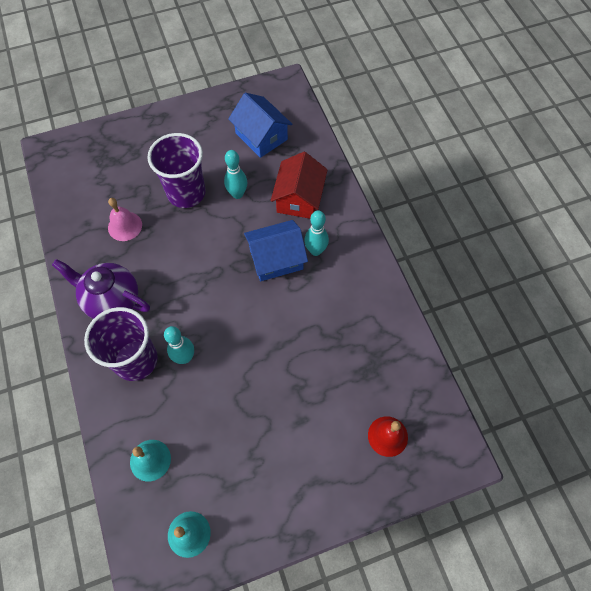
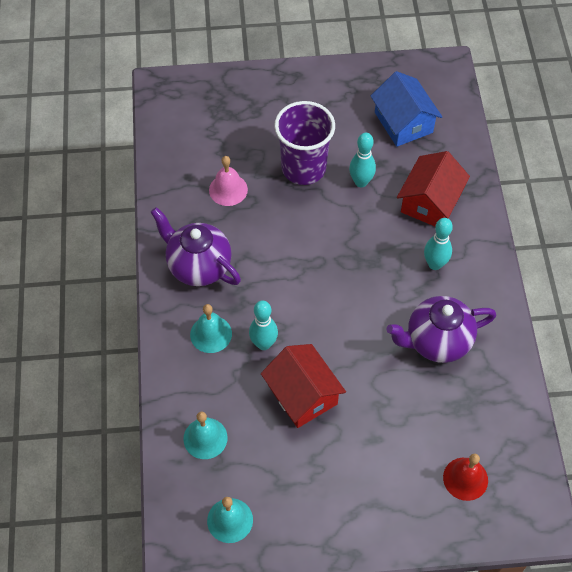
camera: 15 degrees right, 5 degrees down
purple cup [84,307,158,381] -> turquoise bell [190,304,232,353]
blue house [244,220,308,281] -> none
none -> red house [261,344,346,428]
none -> purple teapot [386,296,496,363]

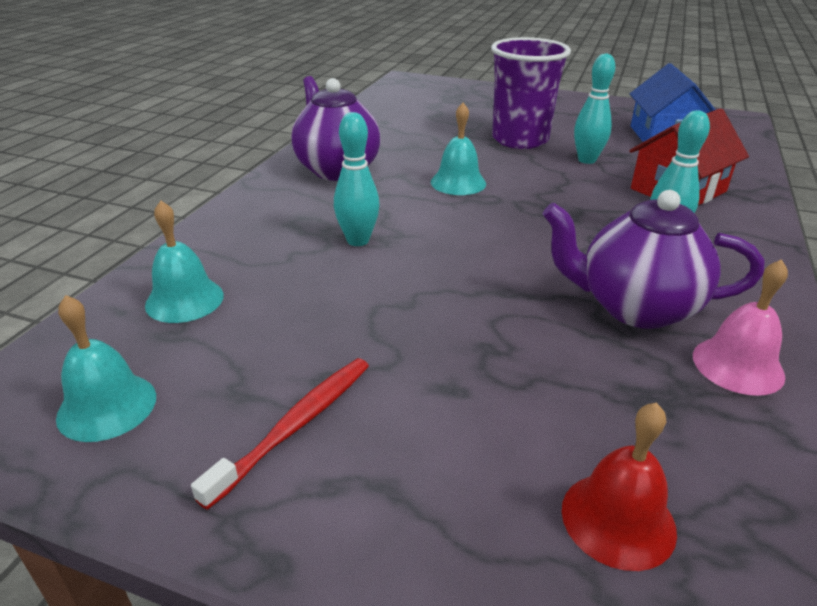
camera: 25 degrees right, 25 degrees down
turquoise bell [190,304,232,353] -> turquoise bell moved to [431,103,486,195]
pink bell [209,156,248,206] -> pink bell moved to [693,259,788,396]
red house [261,344,346,428] -> none
none -> red toothbrush [191,358,369,510]

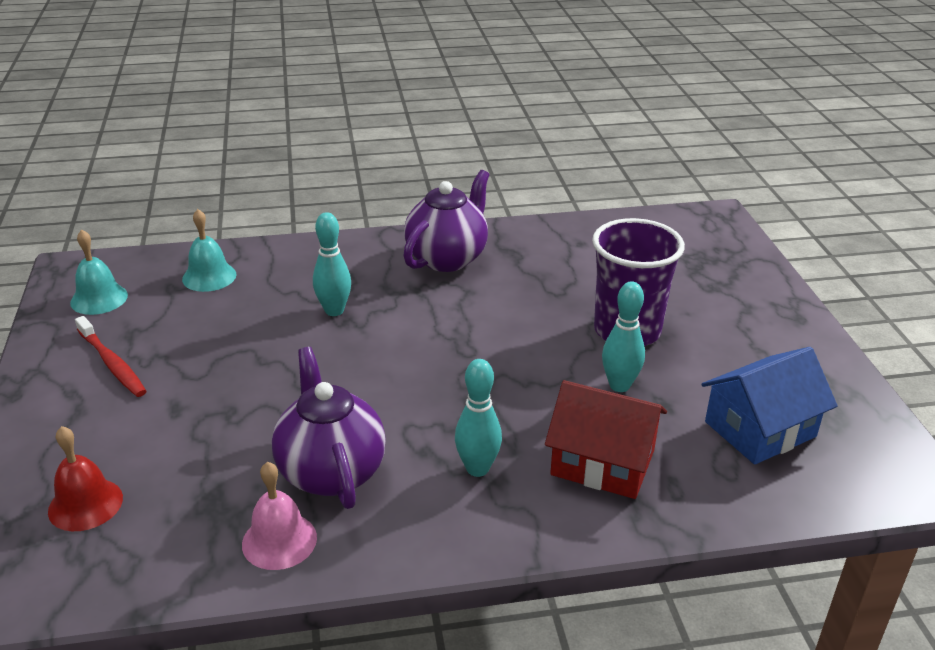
camera: 60 degrees right, 0 degrees up
red toothbrush [191,358,369,510] -> red toothbrush turned 45 degrees clockwise [75,316,147,397]
turquoise bell [431,103,486,195] -> none

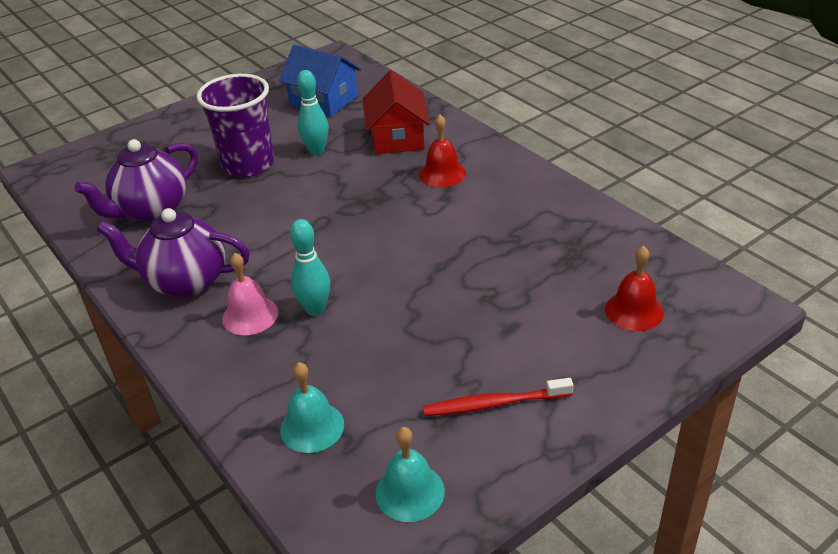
camera: 115 degrees left, 5 degrees up
red toothbrush [75,316,147,397] -> red toothbrush turned 120 degrees counterclockwise [423,378,573,416]
pink bell [242,462,317,570] -> pink bell moved to [222,253,278,335]
purple teapot [272,347,386,509] -> purple teapot moved to [74,139,198,222]
turquoise bowling pin [455,359,502,477] -> red bell [419,115,466,188]

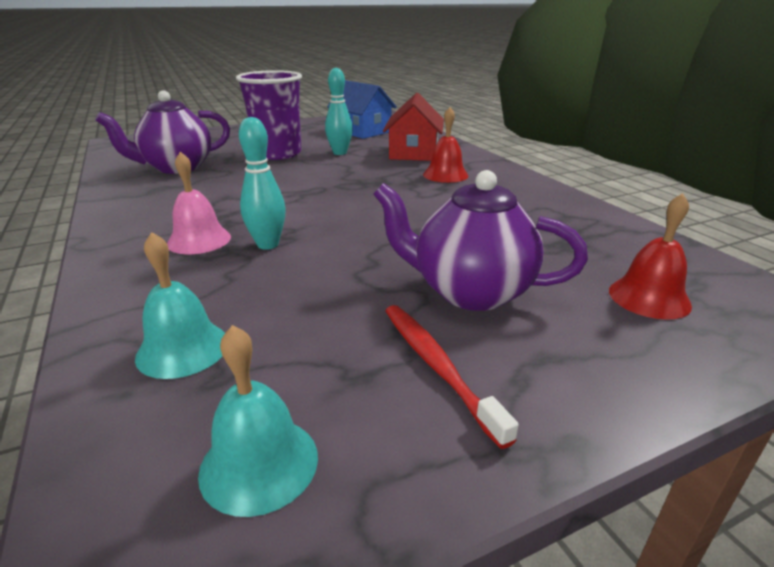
camera: 10 degrees right, 10 degrees down
purple teapot [97,208,250,298] -> purple teapot moved to [373,170,588,311]
red toothbrush [423,378,573,416] -> red toothbrush turned 60 degrees clockwise [385,305,519,449]

